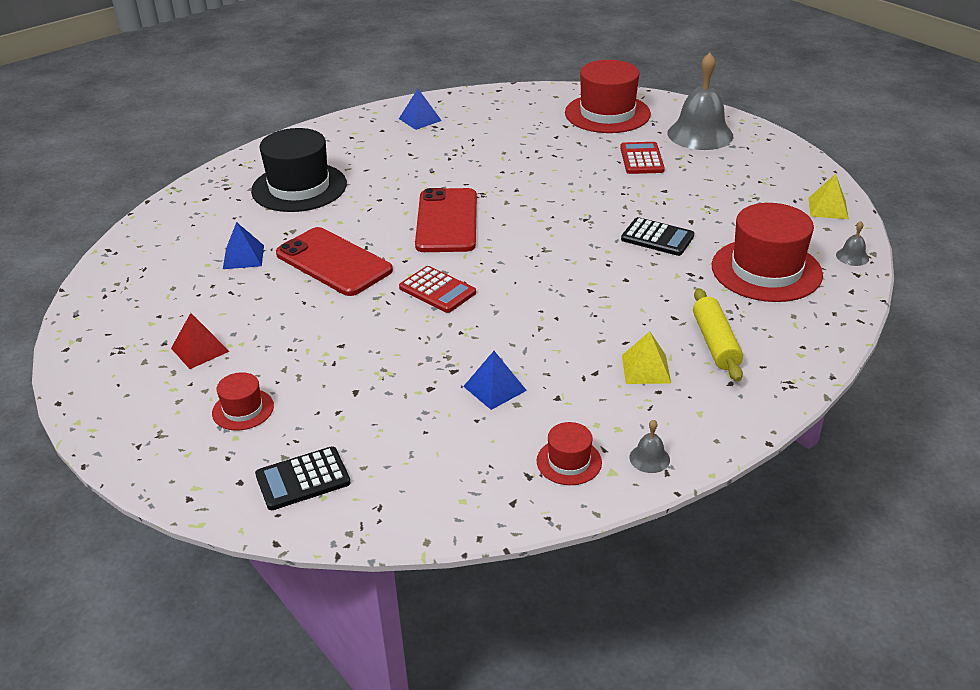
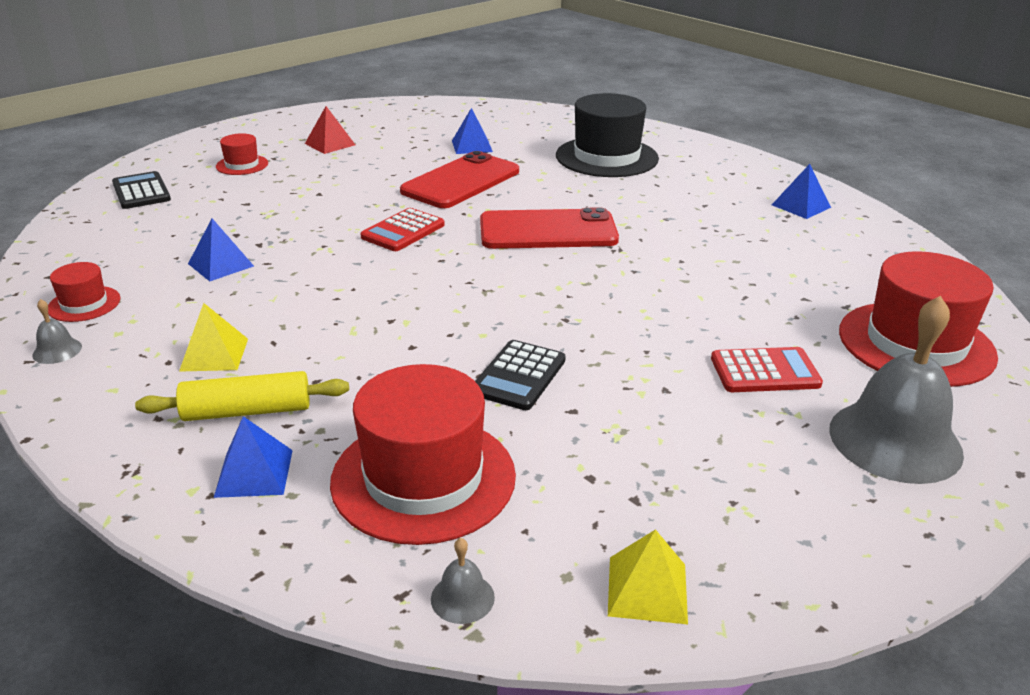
camera: 85 degrees right, 5 degrees down
none -> blue pyramid [213,416,293,498]

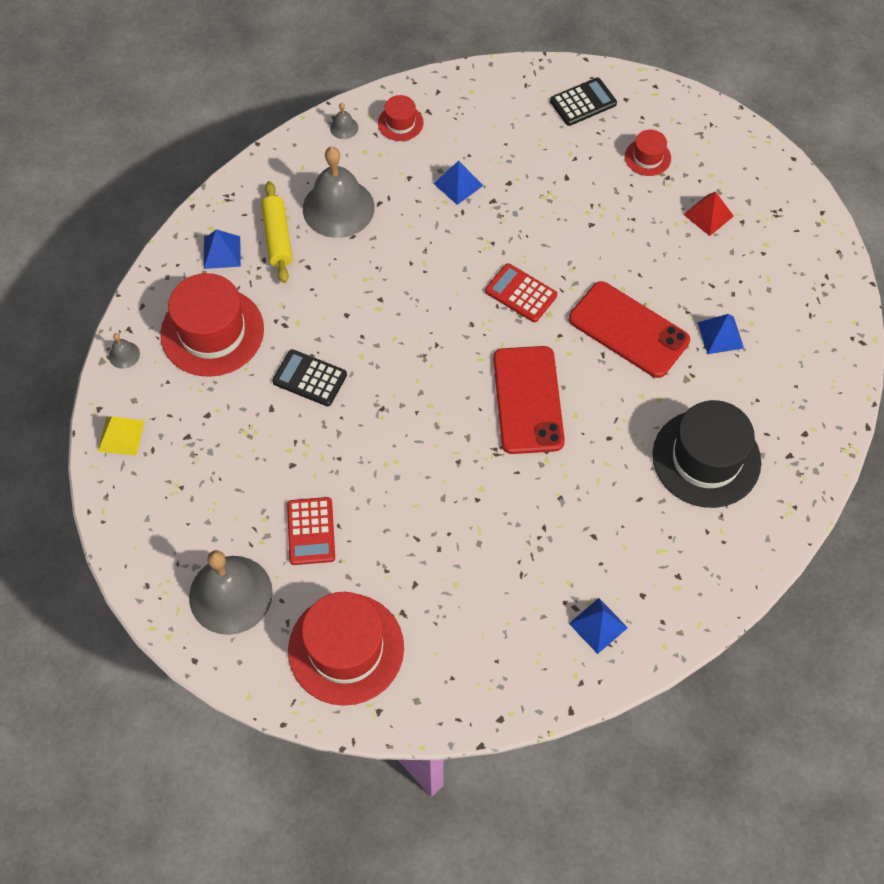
camera: 90 degrees right, 30 degrees up
yellow pyramid [179,303,248,372] -> grey bell [303,147,375,238]

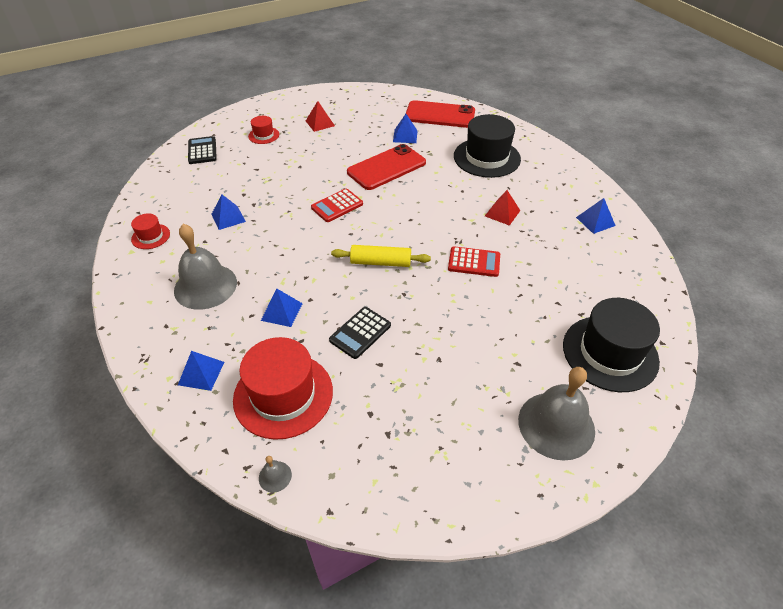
camera: 75 degrees left, 15 degrees down
yellow pyramid [98,416,145,455] -> none
yellow rolling pin [261,181,293,283] -> yellow rolling pin moved to [331,245,431,267]
red calculator [287,497,335,565] -> red calculator moved to [448,246,500,277]
red hat [288,592,404,706] -> black hat [563,298,660,392]
grey bell [330,103,358,139] -> none
red phone [493,346,565,454] -> red phone moved to [406,100,475,128]
none -> blue pyramid [261,289,303,327]
none -> red pyramid [485,190,520,226]

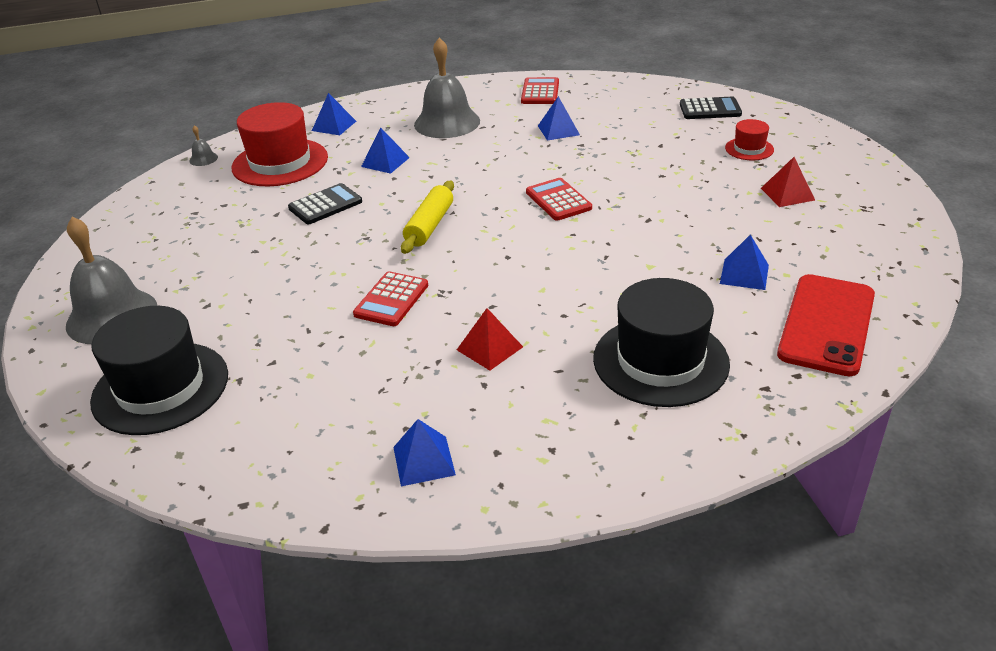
camera: 105 degrees right, 10 degrees down
red hat [131,213,170,249] -> red calculator [521,77,559,104]
black calculator [329,307,391,359] -> black calculator turned 90 degrees clockwise [288,183,362,224]
red phone [347,144,426,190] -> none

